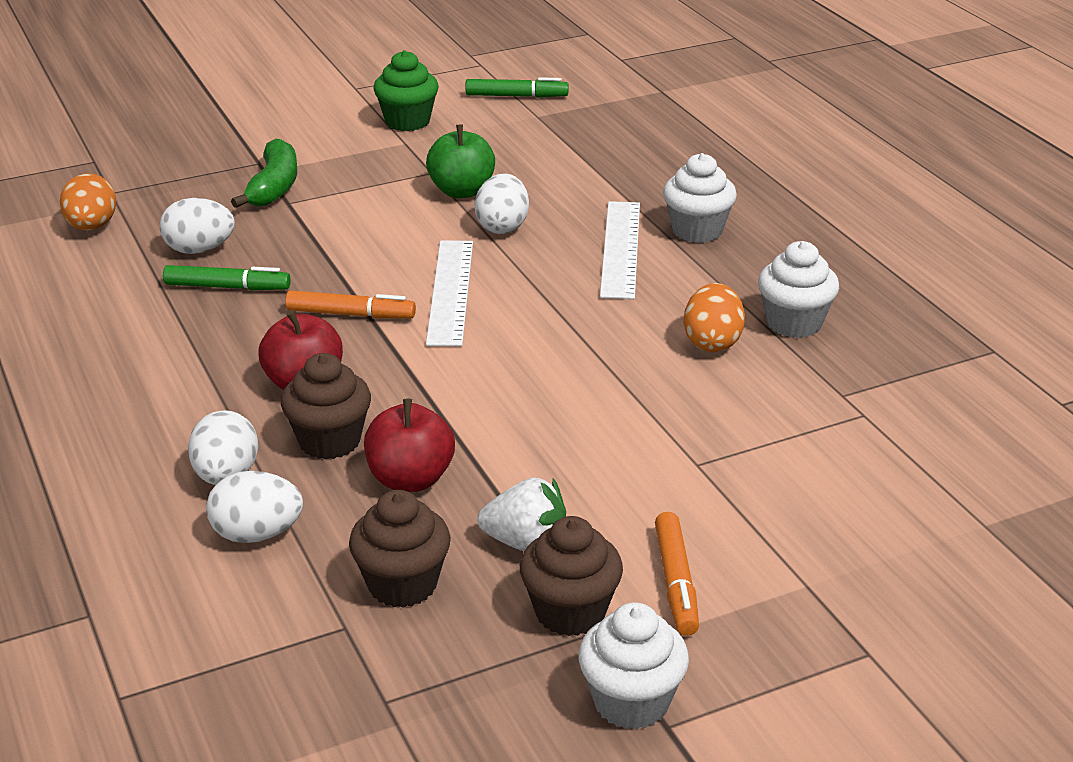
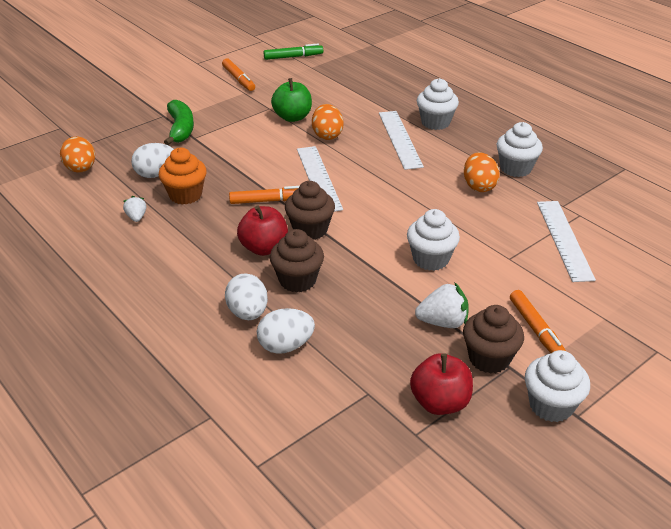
camera: 15 degrees left, 5 degrees up
green marker [163,265,291,290] -> orange cupcake [159,148,207,204]
brown cupcake [349,490,451,608] -> brown cupcake moved to [285,181,335,240]
red apple [364,398,455,492] -> red apple moved to [410,353,473,415]
green cupcake [373,50,439,131] -> orange marker [222,58,255,91]
white egg [474,173,529,234] -> orange egg [312,104,344,140]
none -> white strawberry [123,196,146,222]
none -> white cupcake [407,209,460,271]
none -> white ruler [537,201,596,282]

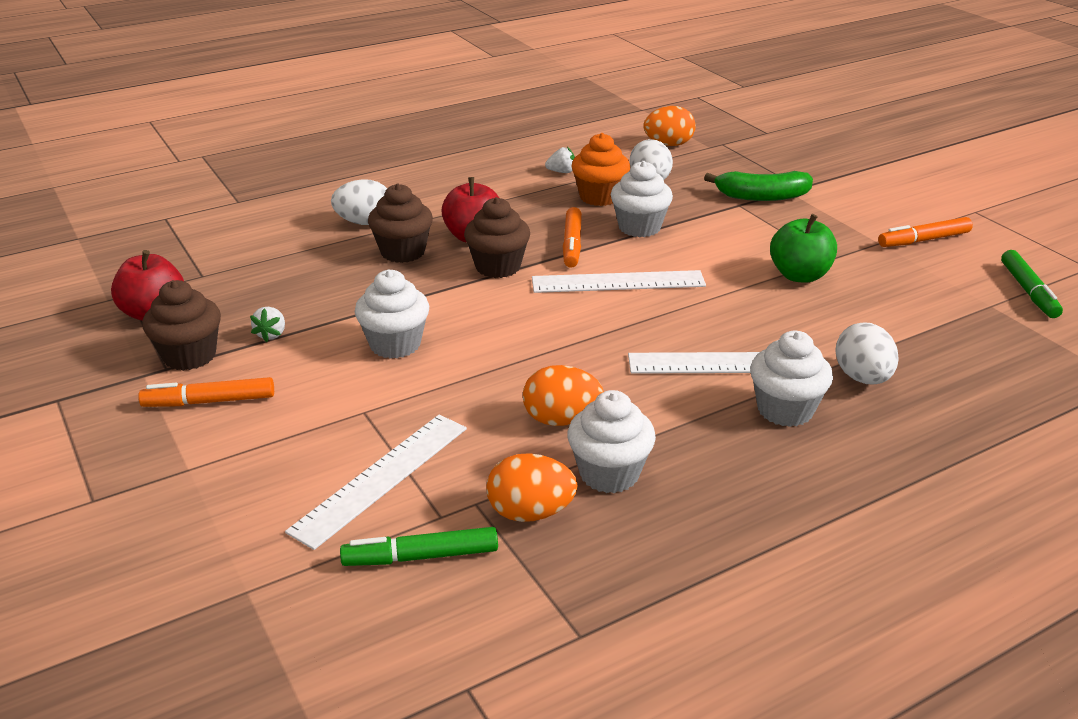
camera: 100 degrees right, 5 degrees down
white egg [257,308,315,354] -> white egg moved to [835,322,899,384]
orange egg [312,104,344,140] -> orange egg moved to [487,453,577,522]
white strawberry [415,282,469,328] -> white strawberry [250,307,285,342], size x0.59
white cupcake [525,350,590,422] -> white cupcake moved to [611,161,673,237]
white ruler [537,201,596,282] -> white ruler turned 60 degrees counterclockwise [285,415,467,550]
none -> green marker [340,527,498,566]

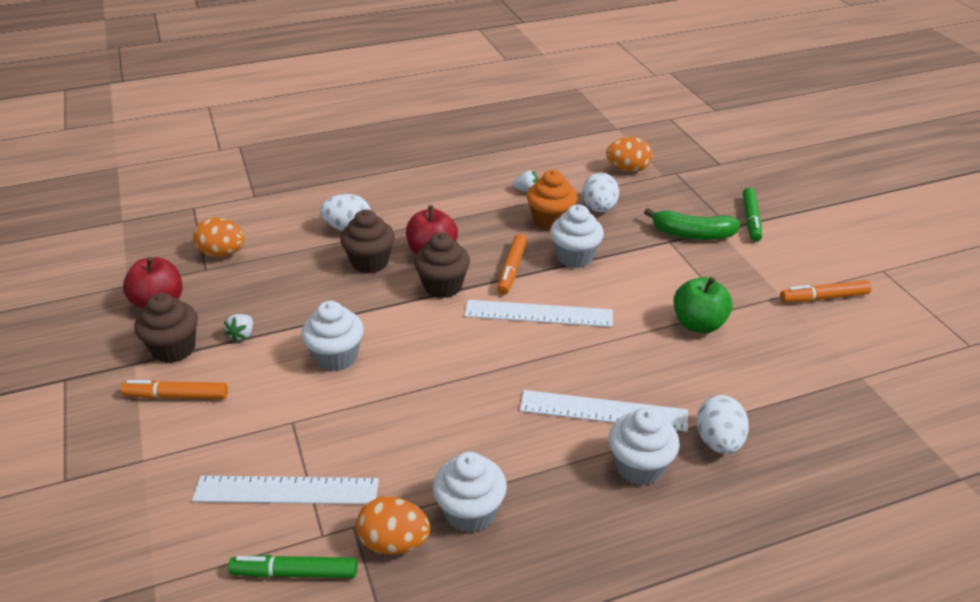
camera: 10 degrees right, 5 degrees up
white ruler [285,415,467,550] -> white ruler turned 45 degrees clockwise [192,476,379,504]
orange egg [523,365,604,426] -> orange egg moved to [193,218,245,257]
green marker [1001,250,1063,318] -> green marker moved to [743,188,762,242]

